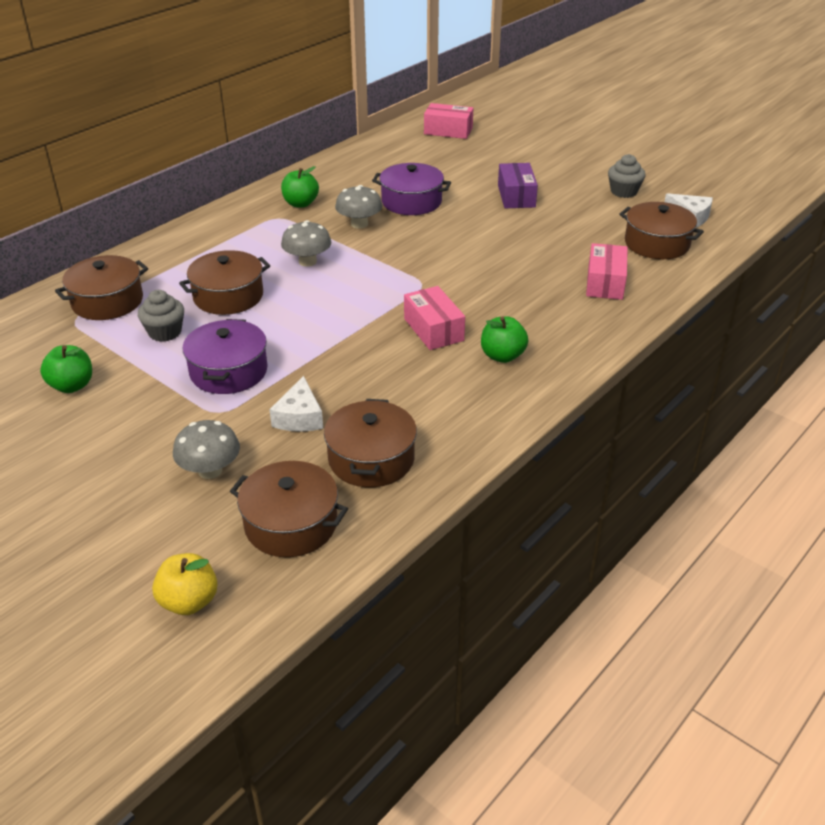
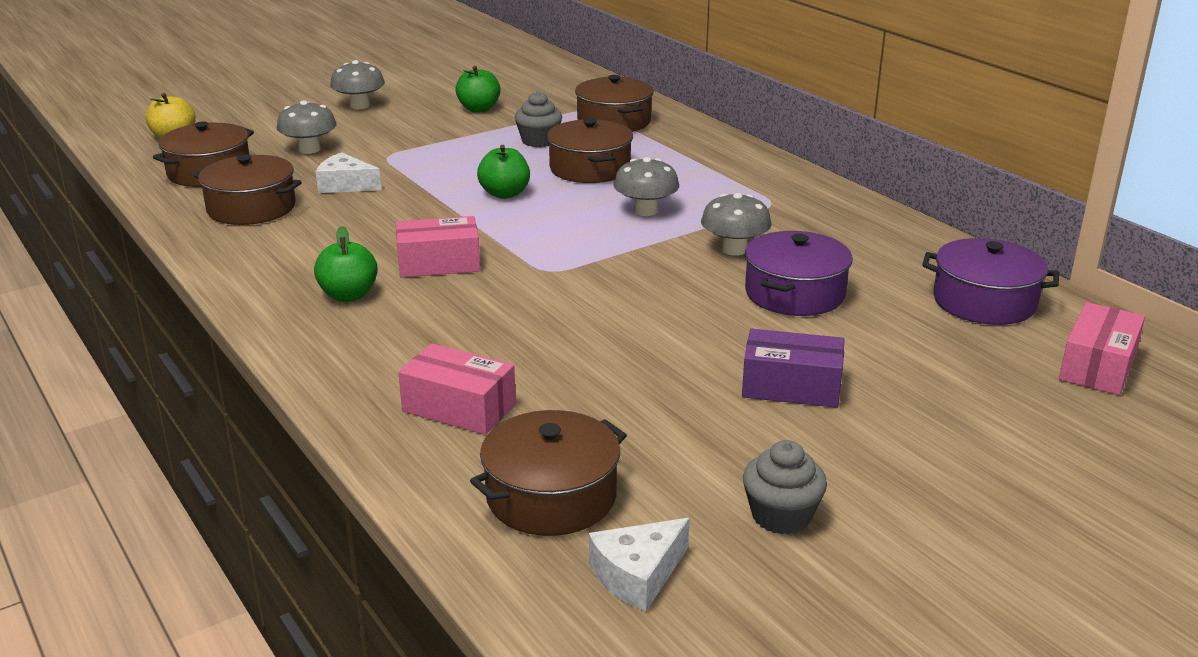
camera: 105 degrees right, 10 degrees down
purple pot [183,319,268,394] -> purple pot moved to [922,238,1059,325]
green apple [281,166,319,208] -> green apple moved to [477,145,530,199]
none -> grey mushroom [330,60,385,109]

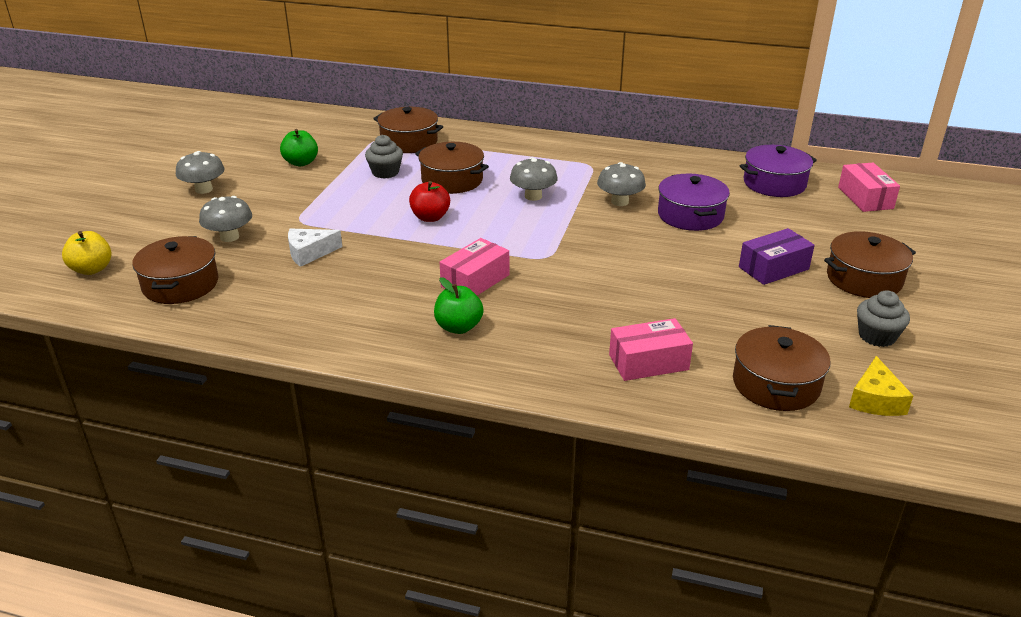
camera: 40 degrees left, 5 degrees up
brown pot [193,154,302,225] -> brown pot moved to [824,231,916,298]
green apple [477,145,530,199] -> red apple [409,181,450,222]
white cheese [589,518,689,611] -> yellow cheese [849,356,913,416]

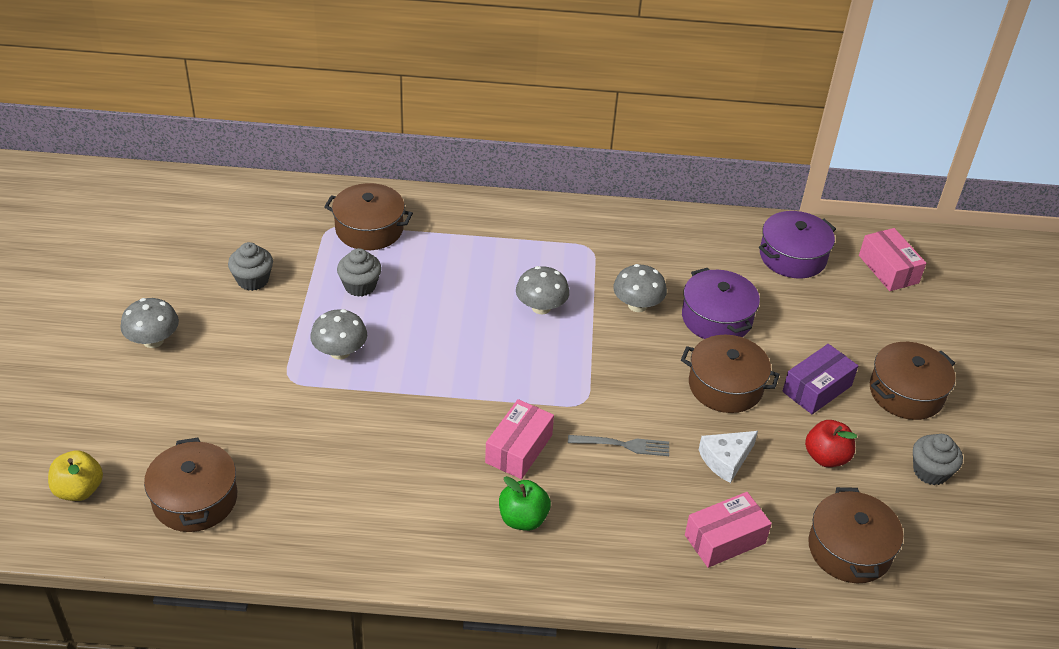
camera: 15 degrees left, 10 degrees up
grey mushroom [199,196,252,242] -> grey mushroom moved to [310,309,367,360]
green apple [280,129,318,166] -> grey cupcake [228,242,273,291]
white cheese [288,229,342,267] -> white cheese moved to [699,431,758,483]
red apple [409,181,450,222] -> red apple moved to [805,420,857,467]
brown pot [415,142,489,194] -> brown pot moved to [681,335,780,413]
yellow cheese [849,356,913,416] -> none
none -> grey fork [568,435,669,456]

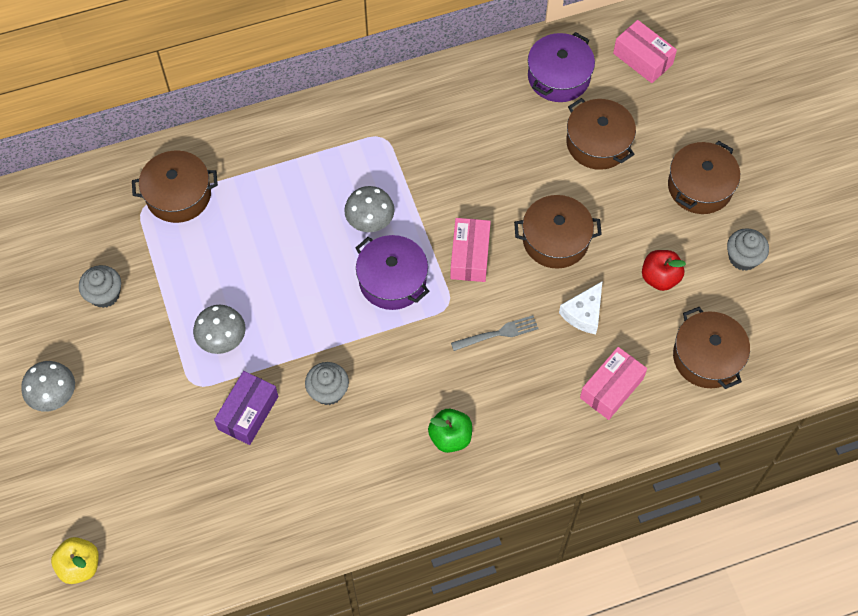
camera: 20 degrees left, 20 degrees up
brown pot [144,438,237,532] -> brown pot moved to [566,98,636,170]
grey cupcake [337,248,382,297] -> grey cupcake moved to [305,362,349,405]
pink box [485,399,554,479] -> pink box moved to [450,218,491,282]
grey mushroom [613,264,667,312] -> none
purple pot [682,268,760,339] -> purple pot moved to [356,235,429,310]
purple box [782,344,858,414] -> purple box moved to [214,371,278,445]

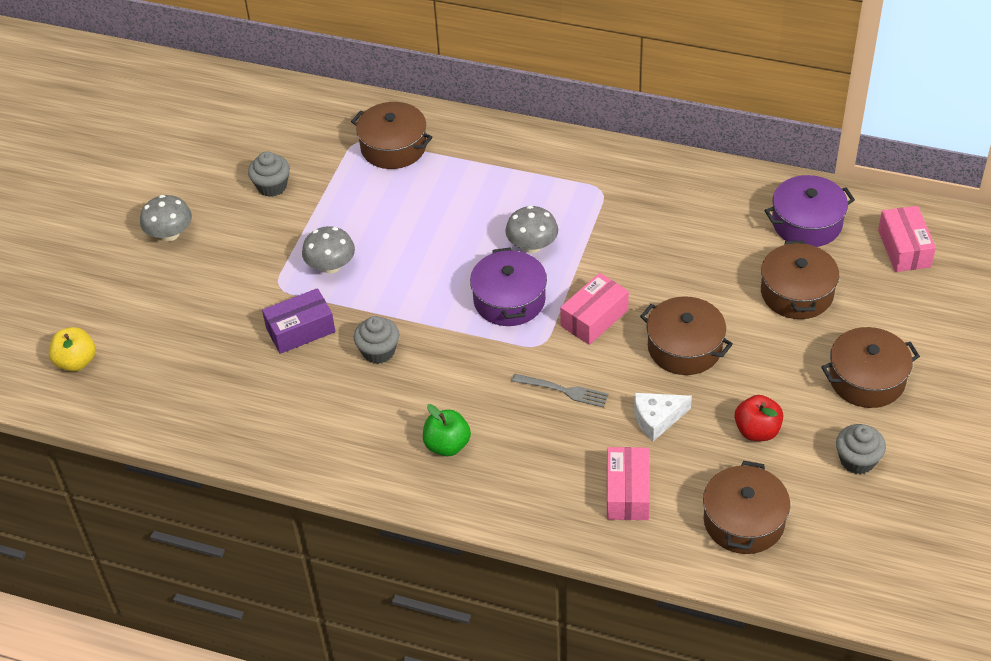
camera: 40 degrees right, 15 degrees down
pink box [580,347,647,420] -> pink box turned 75 degrees counterclockwise [607,447,650,520]

